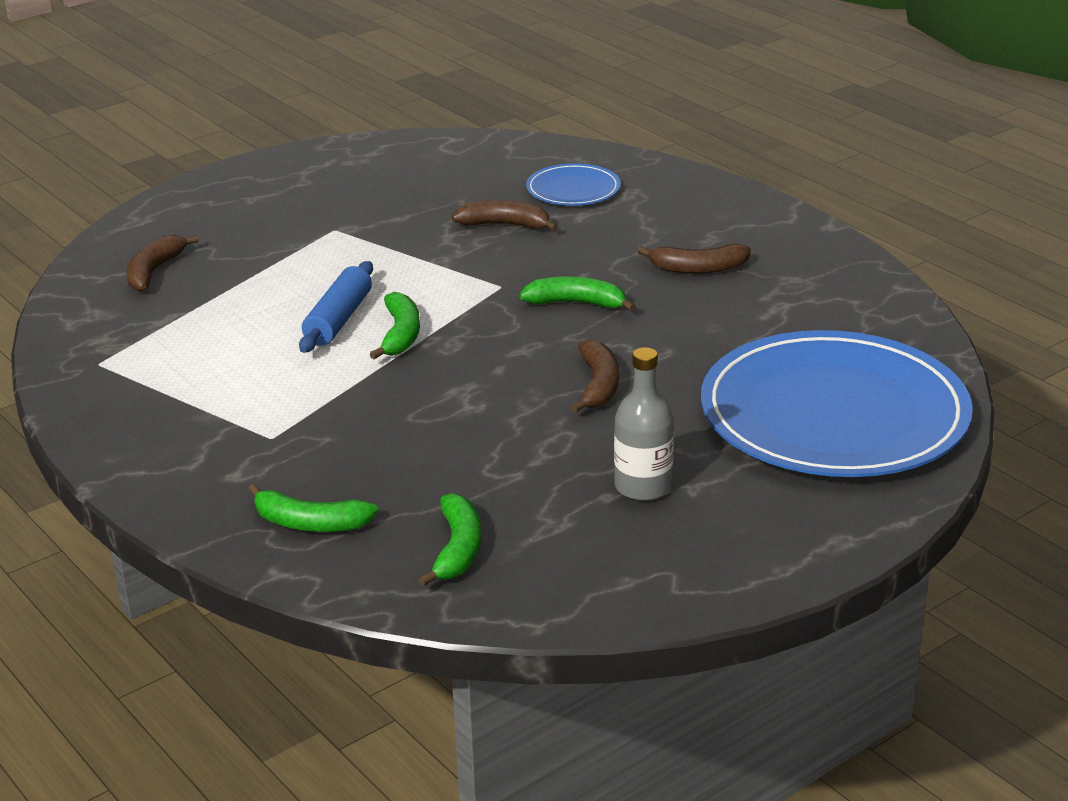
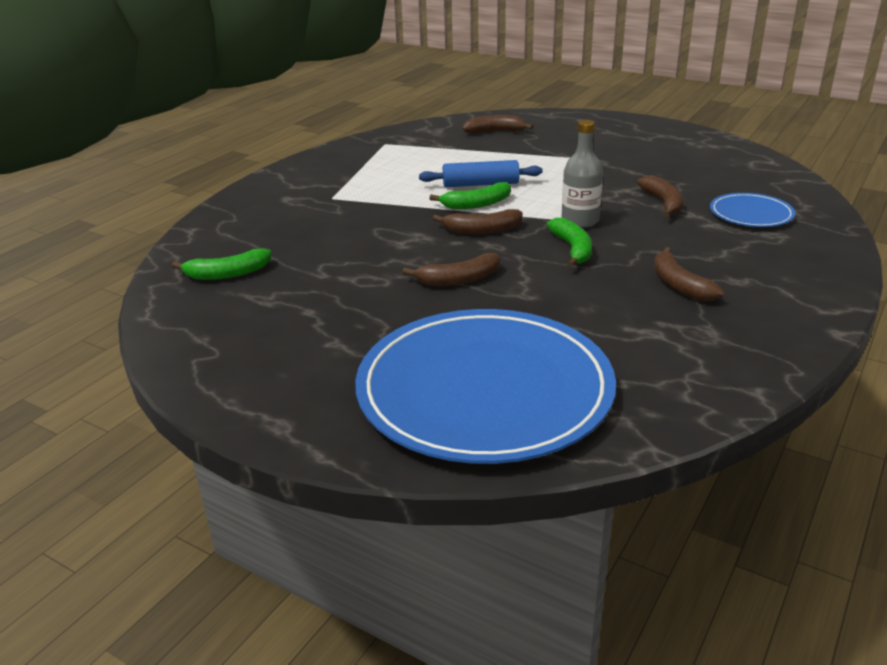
camera: 70 degrees right, 0 degrees up
green banana [248,484,379,532] -> none
grey bottle [614,347,674,501] -> grey bottle moved to [561,120,603,228]
none -> brown banana [433,209,523,234]

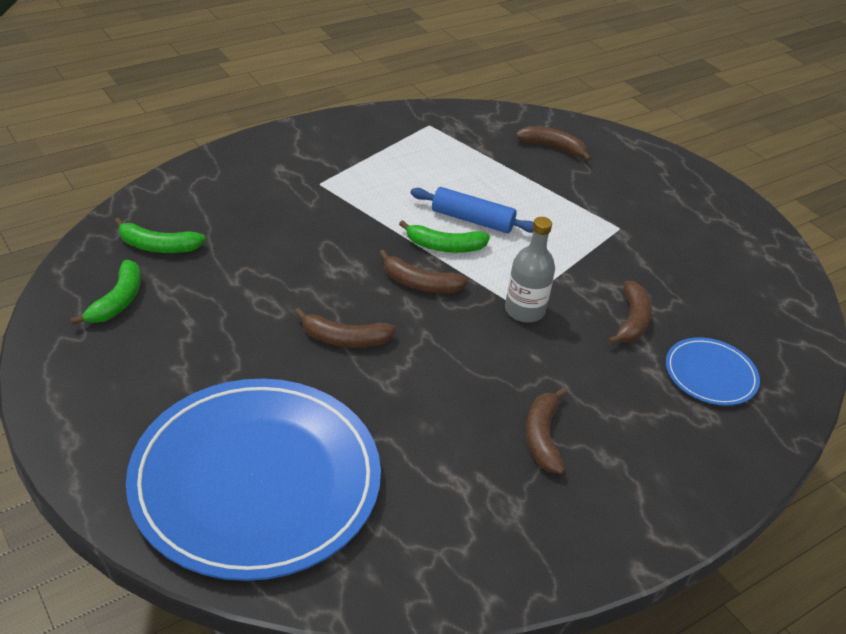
camera: 20 degrees right, 10 degrees up
green banana [547,218,592,267] -> green banana moved to [70,260,141,325]

